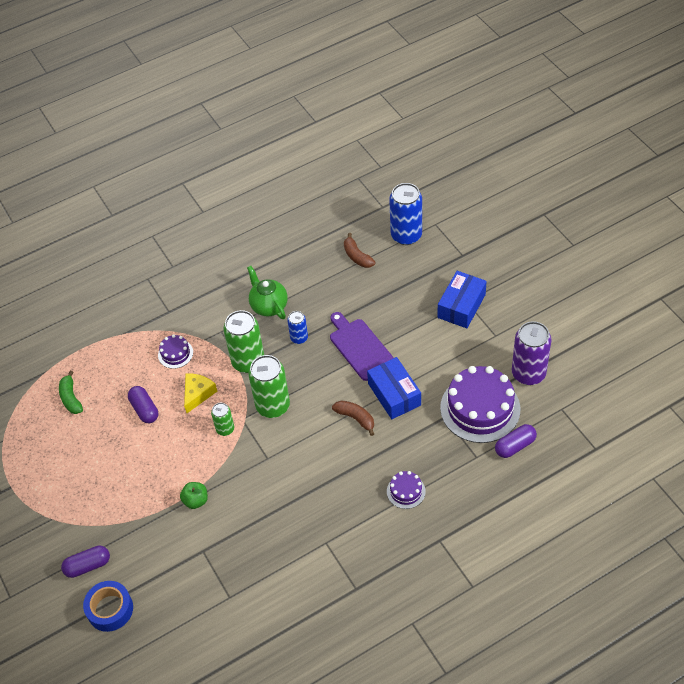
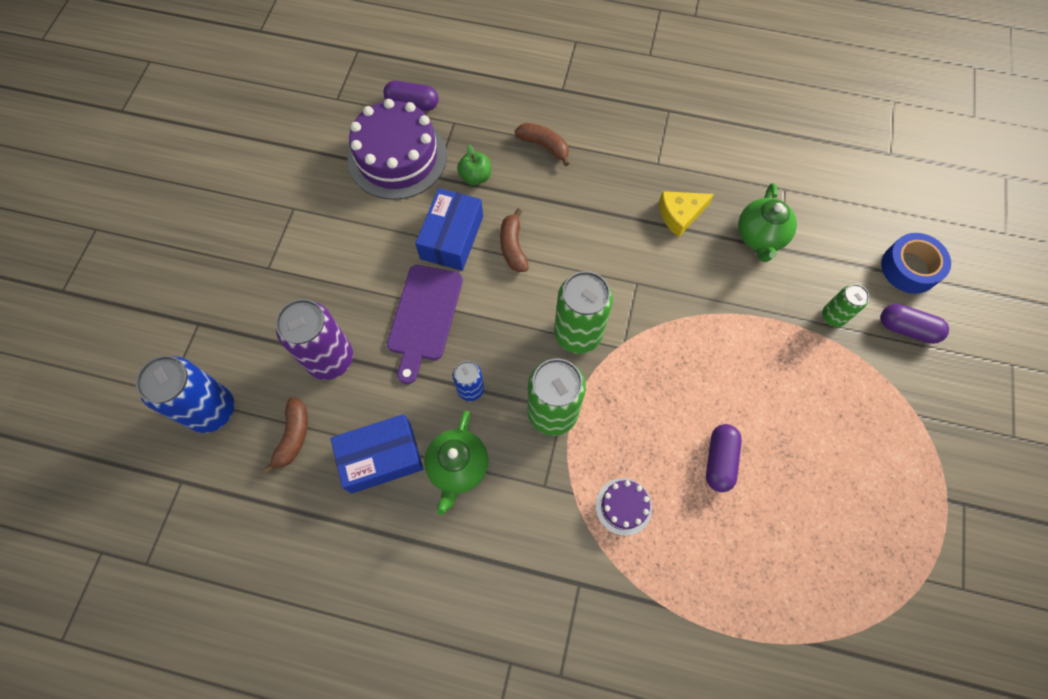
camera: 140 degrees left, 15 degrees up
green banana [59,371,83,414] -> none
green apple [180,482,208,509] -> green apple moved to [457,145,491,185]
yellow cheese [184,374,217,413] -> yellow cheese moved to [659,191,714,237]
green can [211,403,234,436] -> green can moved to [822,284,869,327]
purple cake [387,471,426,509] -> brown banana [515,123,570,166]
blue box [437,271,487,328] -> blue box moved to [330,414,423,494]
purple can [512,321,552,385] -> purple can moved to [276,299,353,380]
none -> green teapot [738,183,797,262]

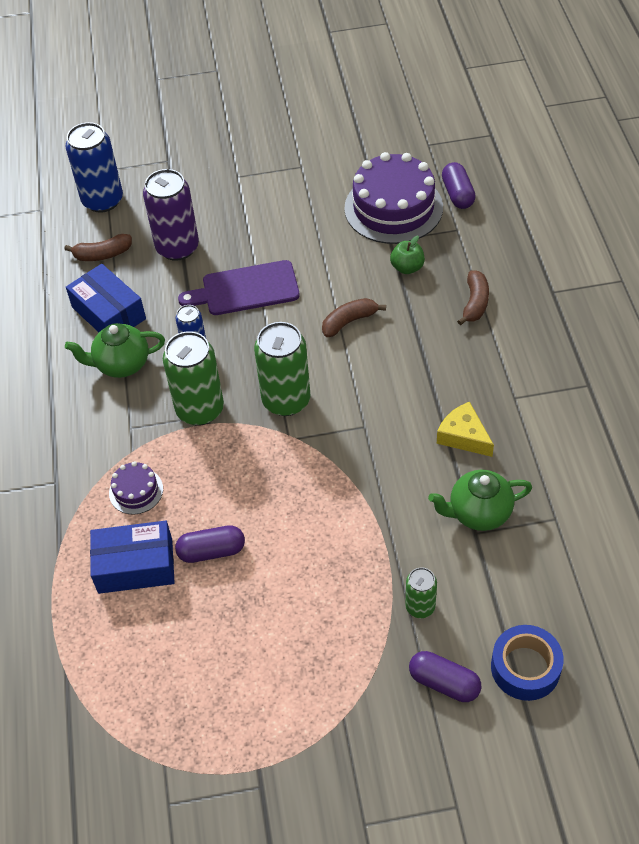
camera: 70 degrees right, 15 degrees down
blue box [415,188,483,271] -> blue box moved to [90,521,175,594]
purple capsule [881,304,949,344] -> purple capsule turned 60 degrees counterclockwise [409,651,481,702]

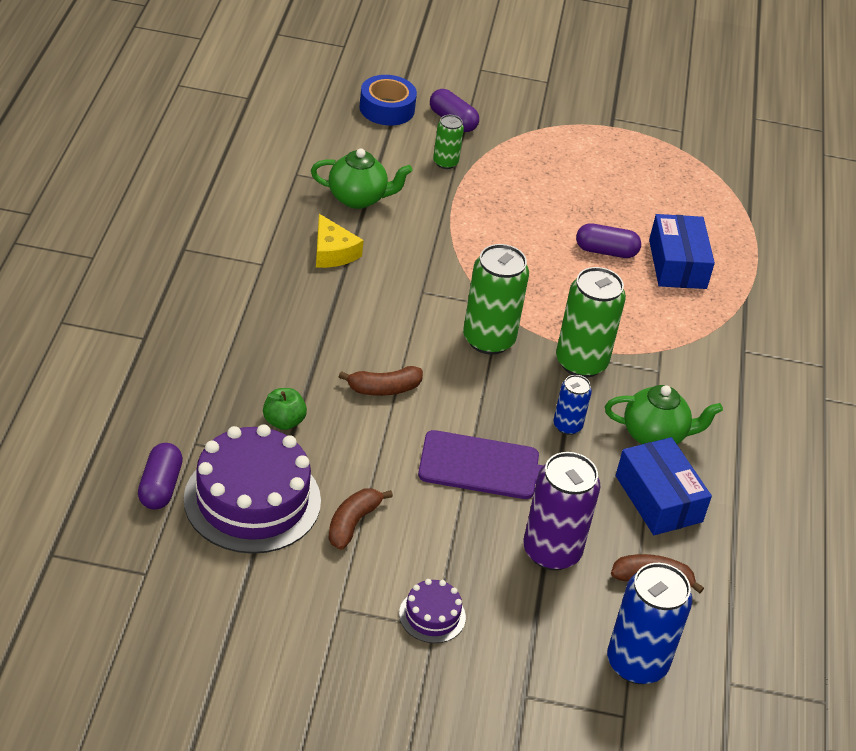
camera: 170 degrees left, 10 degrees down
blue box [90,521,175,594] -> blue box turned 75 degrees clockwise [649,214,715,289]
purple cake [109,461,163,515] -> purple cake moved to [399,579,466,643]
brown banana [457,270,489,326] -> brown banana moved to [328,489,393,550]

